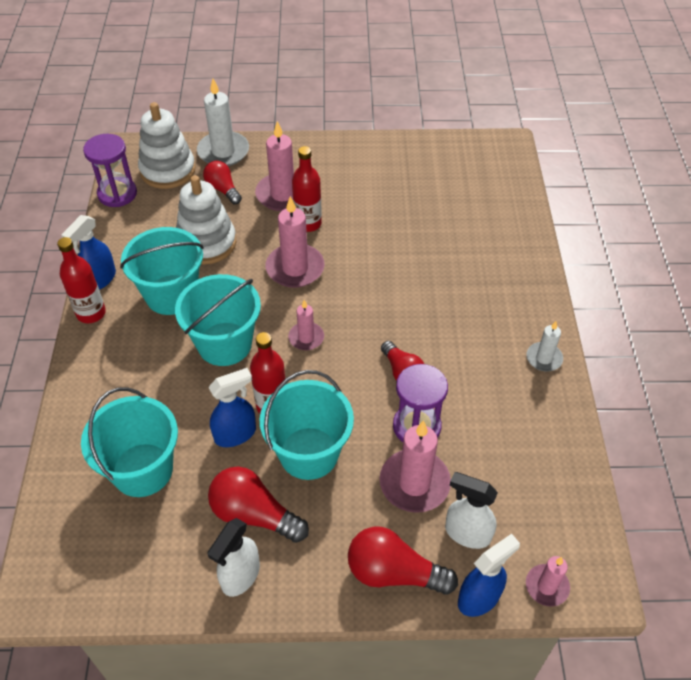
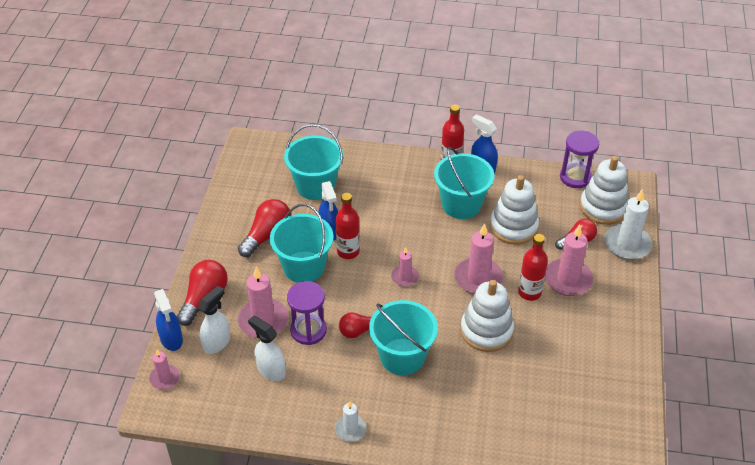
camera: 100 degrees right, 5 degrees down
turquoise bucket [175,274,261,366] -> turquoise bucket moved to [369,300,438,375]
white spray bottle [207,518,260,597] -> white spray bottle moved to [248,316,286,381]
none -> white stacking toy [460,280,514,352]

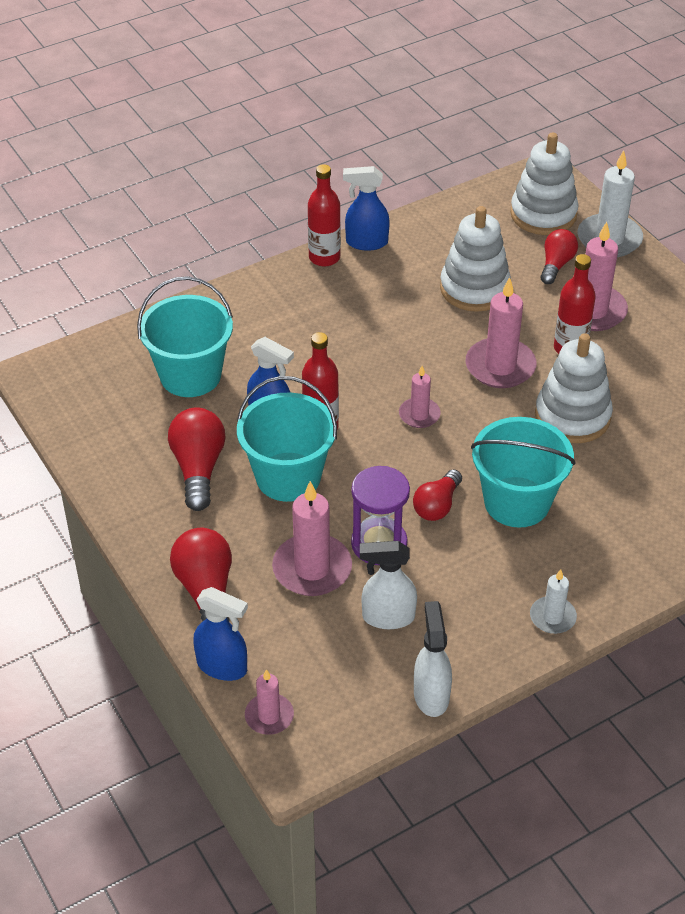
camera: 40 degrees left, 0 degrees up
white spray bottle [198,286,230,354] -> white spray bottle moved to [414,601,452,717]
turquoise bucket [434,147,494,219] -> none
purple hourglass [560,130,599,188] -> none

